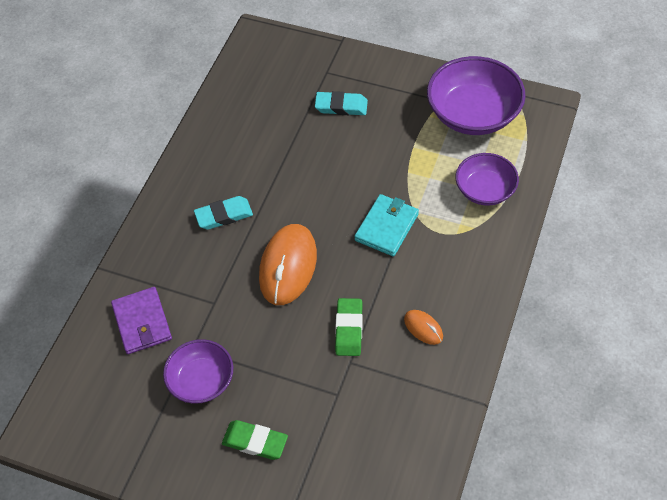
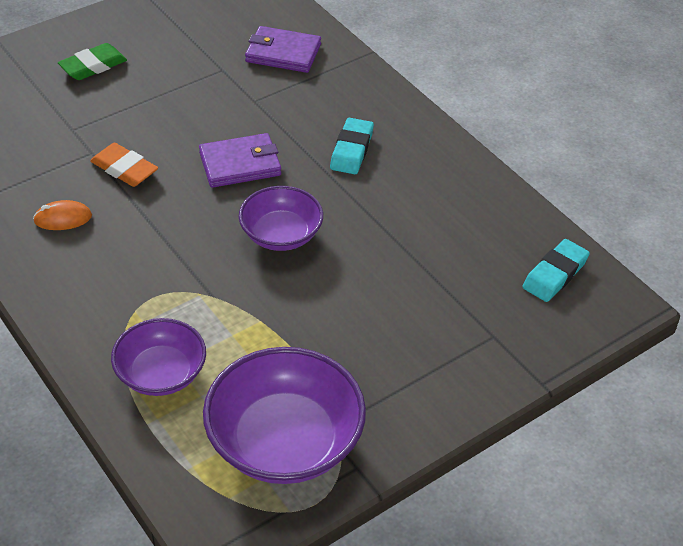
camera: 120 degrees right, 10 degrees down
purple bowl [163,339,233,404] -> purple bowl moved to [239,186,323,251]
orange mouse [259,224,317,305] -> purple wallet [199,133,281,188]
turquoise eraser [315,91,368,115] -> turquoise eraser moved to [522,239,590,302]
green eraser [335,298,363,356] -> orange eraser [90,143,158,187]
turquoise wallet [354,194,419,257] -> none

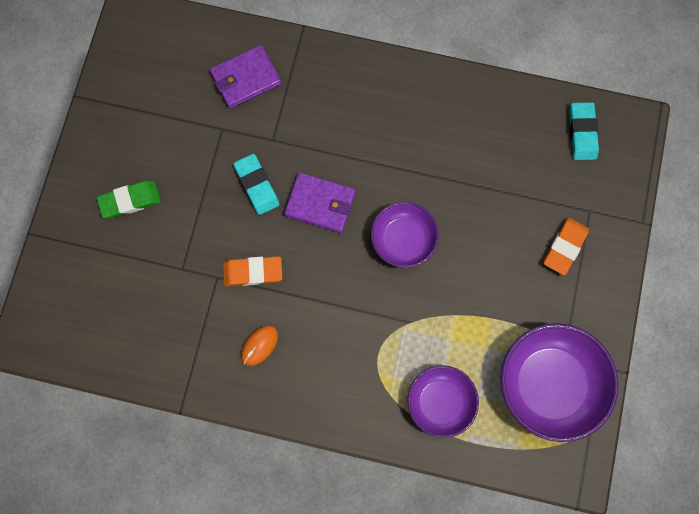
camera: 40 degrees left, 30 degrees up
green eraser [58,43,127,80] -> green eraser turned 60 degrees clockwise [97,181,161,218]
purple wallet [199,133,281,188] -> purple wallet turned 75 degrees clockwise [284,172,356,233]
turquoise eraser [330,118,374,174] -> turquoise eraser moved to [233,154,280,215]
none -> orange eraser [544,217,589,276]

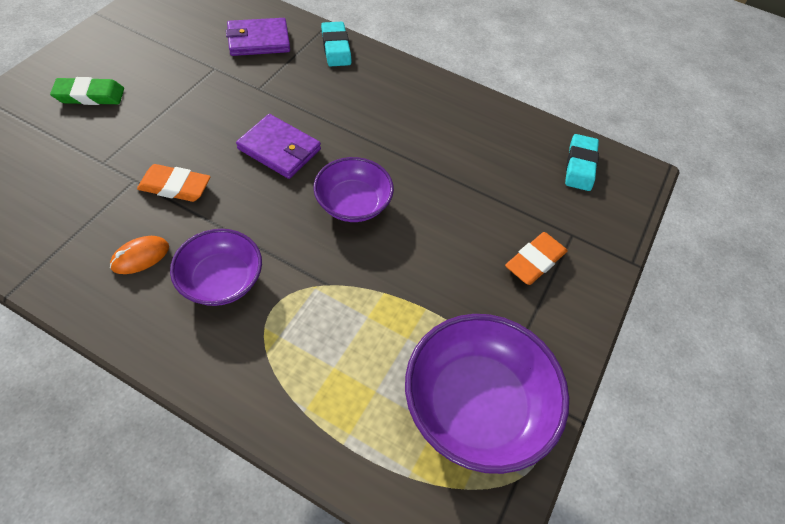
camera: 10 degrees right, 20 degrees down
turquoise eraser [233,154,280,215] -> turquoise eraser moved to [321,22,352,67]
purple bowl [407,365,479,438] -> purple bowl moved to [170,229,262,306]

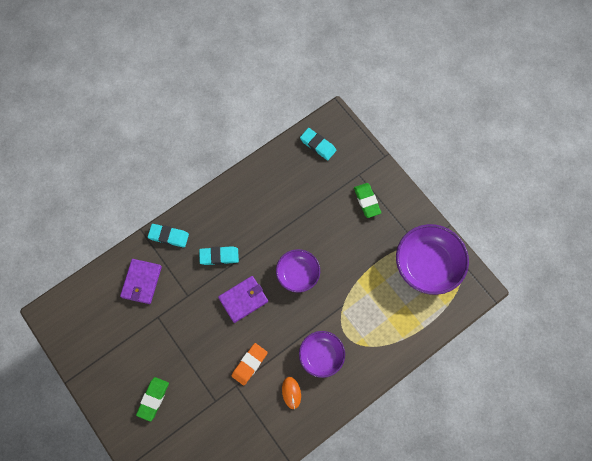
camera: 60 degrees left, 15 degrees up
orange eraser [505,232,568,285] -> green eraser [354,183,381,218]
none -> turquoise eraser [199,246,239,265]

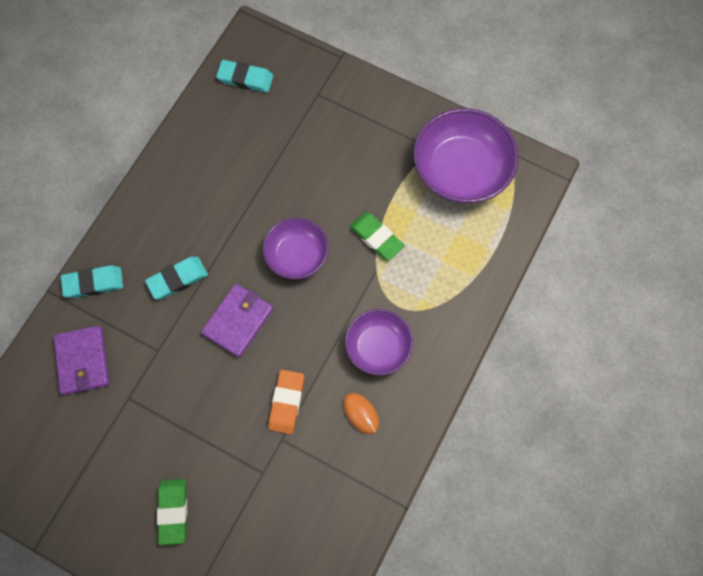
camera: 25 degrees left, 0 degrees up
green eraser [354,183,381,218] -> green eraser moved to [349,212,405,261]

